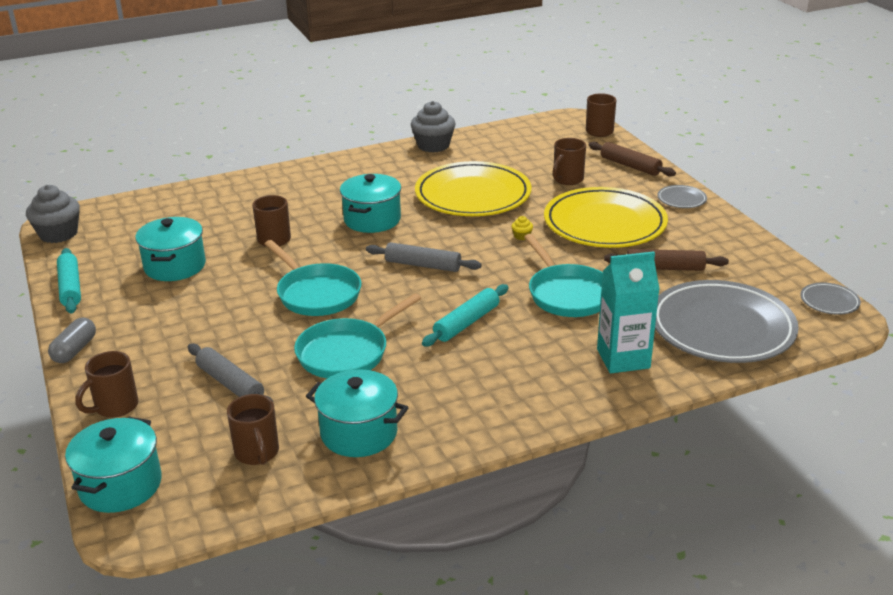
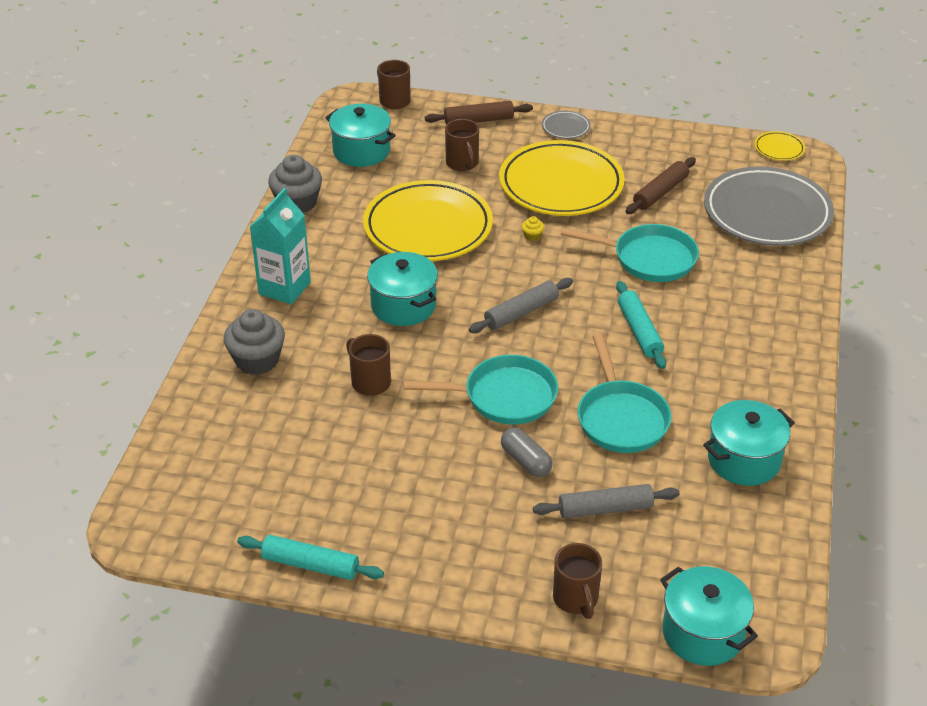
camera: 55 degrees left, 10 degrees up
grey cupcake [26,185,80,243] -> grey cupcake moved to [224,309,285,375]
grey capsule [48,318,96,363] -> grey capsule moved to [501,427,553,477]
turquoise pot [135,217,206,281] -> turquoise pot moved to [325,104,396,167]
brown mug [227,394,279,465] -> none
turquoise carton [597,251,660,373] -> turquoise carton moved to [250,188,311,305]
grey plate [800,283,861,315] -> yellow plate [754,131,805,161]

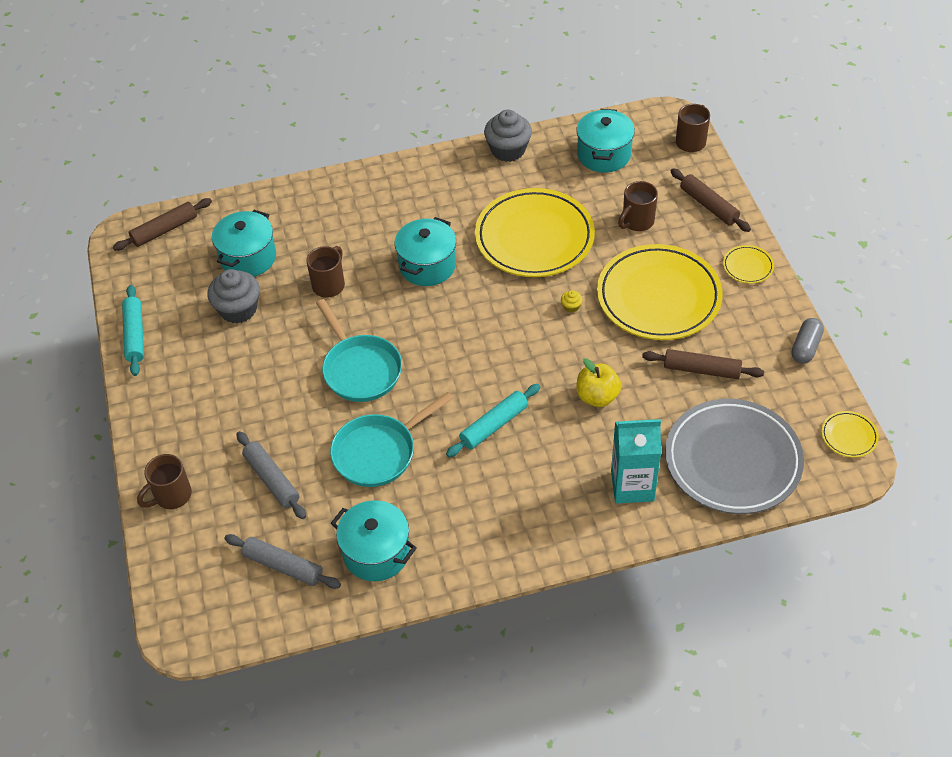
camera: 65 degrees right, 10 degrees up
grey cupcake [224,309,285,375] -> grey cupcake moved to [208,269,260,323]
turquoise carton [250,188,311,305] -> turquoise carton moved to [611,419,661,504]
grey rolling pin [469,278,573,333] -> grey rolling pin moved to [224,534,341,589]
grey capsule [501,427,553,477] -> grey capsule moved to [792,318,824,363]
grey plate [542,111,591,139] -> yellow plate [723,245,774,284]
turquoise pan [561,224,699,282] -> yellow apple [576,358,622,407]
turquoise pot [660,566,758,666] -> turquoise pot moved to [212,210,276,277]
none -> brown rolling pin [113,198,212,251]

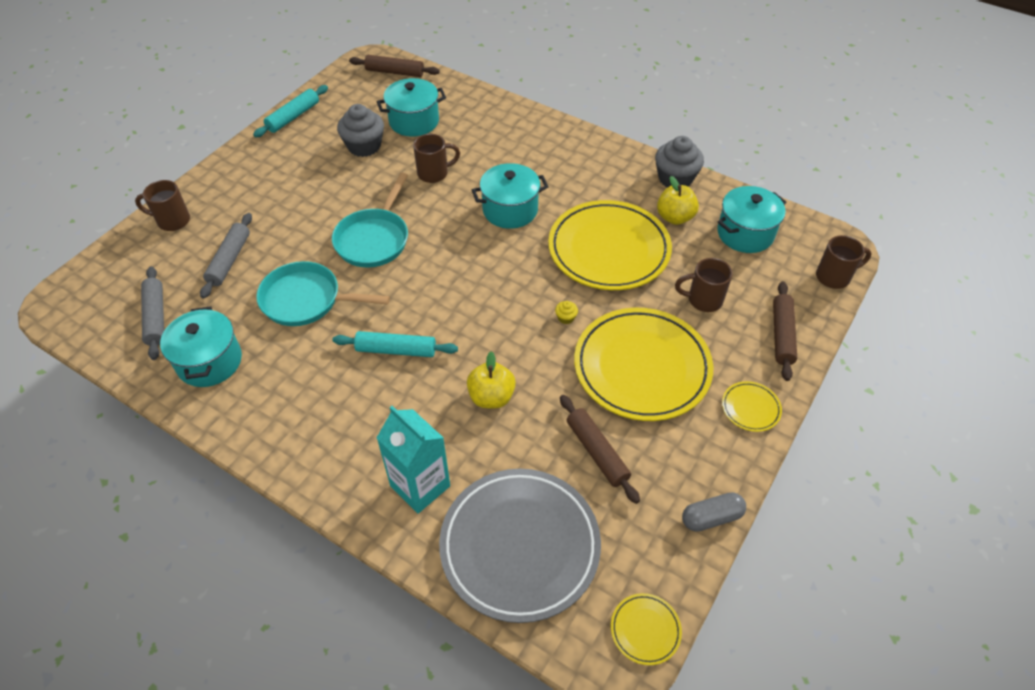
camera: 45 degrees right, 0 degrees up
none -> yellow apple [657,176,699,225]

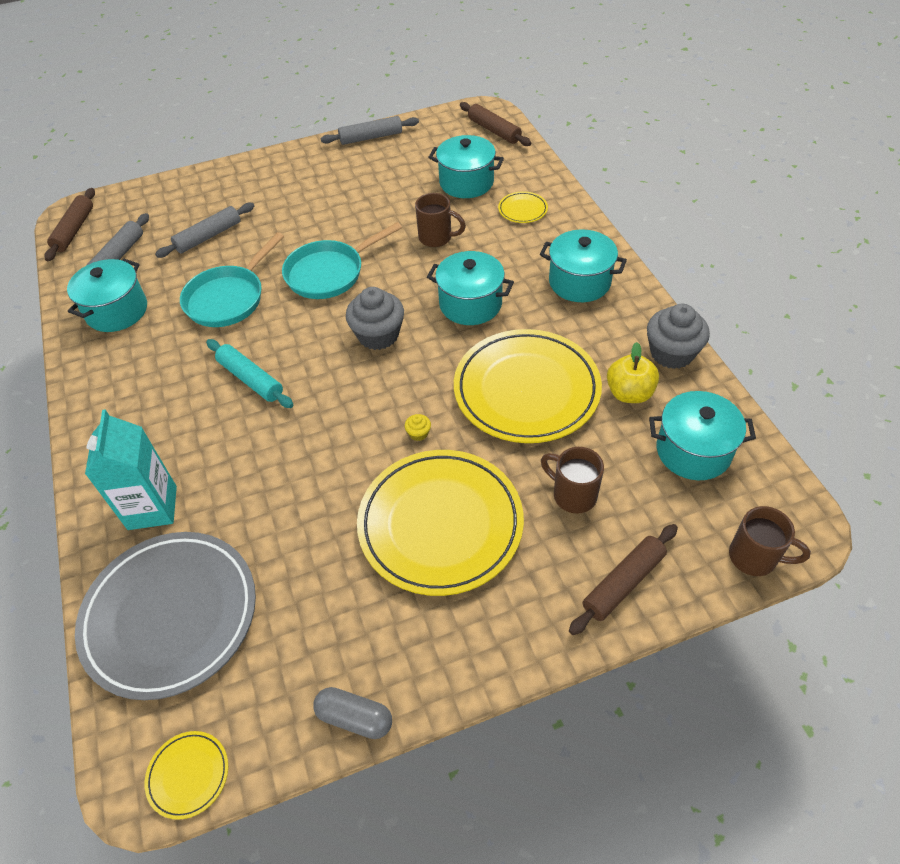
camera: 40 degrees right, 0 degrees up
brown mug [135,180,190,231] -> none
turquoise rolling pin [253,85,328,137] -> grey rolling pin [321,116,419,145]
turquoise pan [256,261,390,326] -> turquoise pan turned 105 degrees counterclockwise [180,232,284,327]
grey cupcake [337,104,384,157] -> grey cupcake moved to [346,287,404,350]
yellow apple [467,351,516,408] -> none
brown rolling pin [560,395,640,504] -> brown rolling pin moved to [45,188,95,261]
yellow plate [722,381,782,432] -> yellow plate moved to [498,191,548,223]
none -> turquoise pot [540,230,627,302]

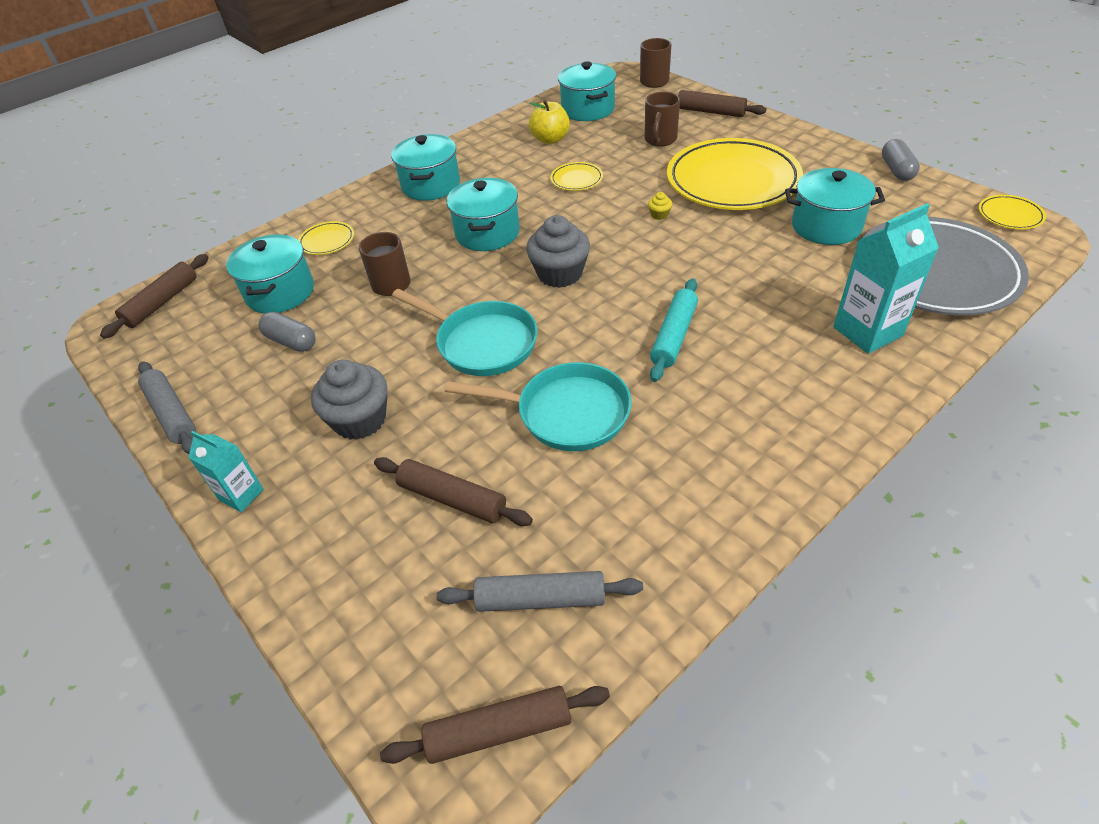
camera: 110 degrees left, 5 degrees down
turquoise pot [67,259,147,332] -> turquoise pot moved to [785,168,885,245]
grey rolling pin [155,203,254,258] -> brown rolling pin [374,457,533,526]
yellow plate [454,329,602,443] -> yellow plate [550,162,603,191], size x0.41
grey cupcake [647,304,710,369] -> grey cupcake moved to [311,360,388,440]
none -> turquoise carton [188,431,264,512]
none -> grey capsule [258,312,316,352]

